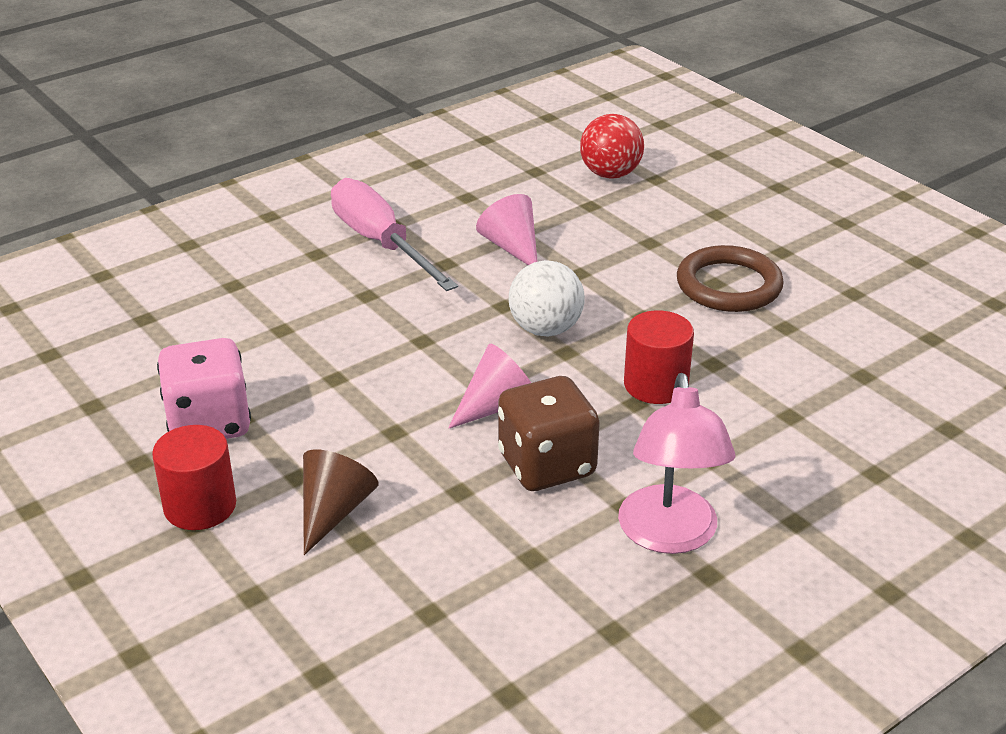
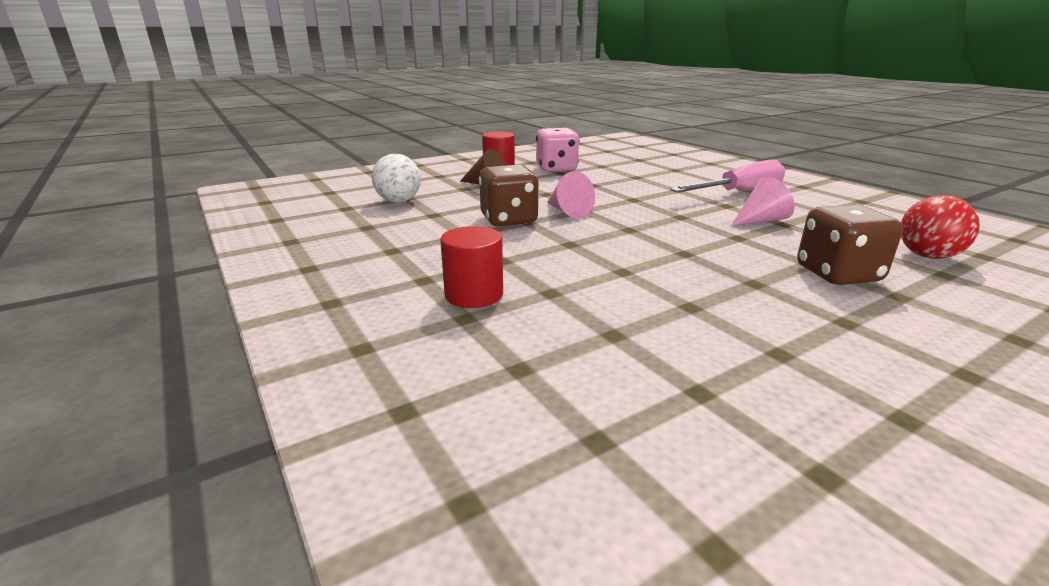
camera: 95 degrees right, 10 degrees down
white ball [509,260,585,336] -> white ball moved to [372,154,421,203]
pink lamp [618,373,735,554] -> none
red cylinder [624,310,694,404] -> red cylinder moved to [440,226,503,308]
brown ring [677,245,784,312] -> none
none -> brown dice [797,205,903,285]

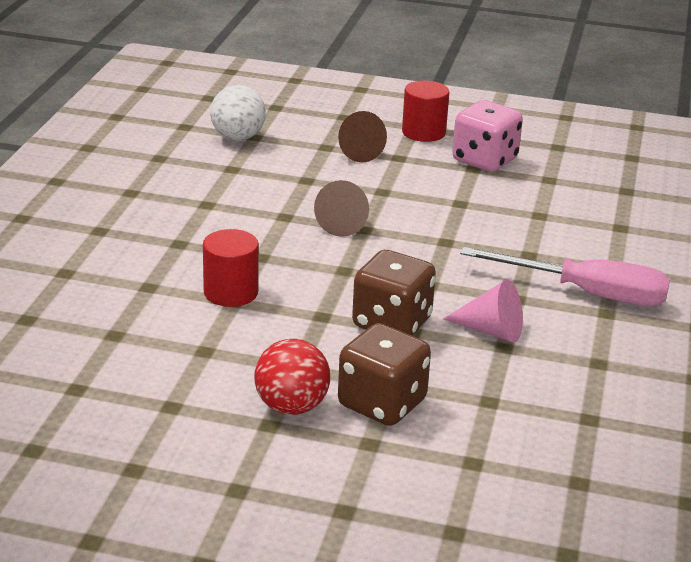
camera: 45 degrees right, 5 degrees up
red cylinder [440,226,503,308] -> red cylinder moved to [203,229,259,307]
brown dice [479,165,539,226] -> brown dice moved to [352,250,436,336]
pink cone [547,171,595,218] -> brown cone [314,180,369,237]
red ball [901,196,980,259] -> red ball moved to [254,339,330,415]

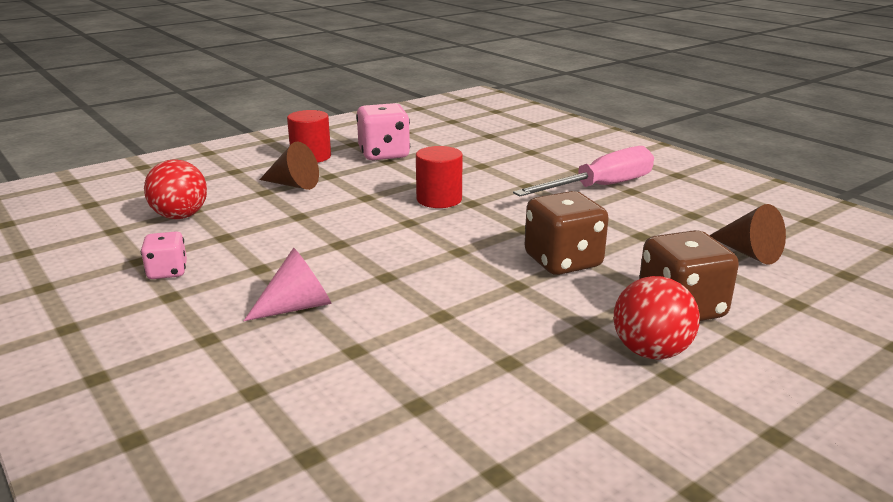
camera: 50 degrees left, 5 degrees down
red cylinder [203,229,259,307] -> red cylinder moved to [416,146,463,208]
white ball [210,85,266,141] -> red ball [144,159,207,219]
brown cone [314,180,369,237] -> brown cone moved to [709,204,786,265]
pink cone [443,280,523,343] -> pink cone moved to [244,248,331,321]
none -> pink dice [141,232,187,279]

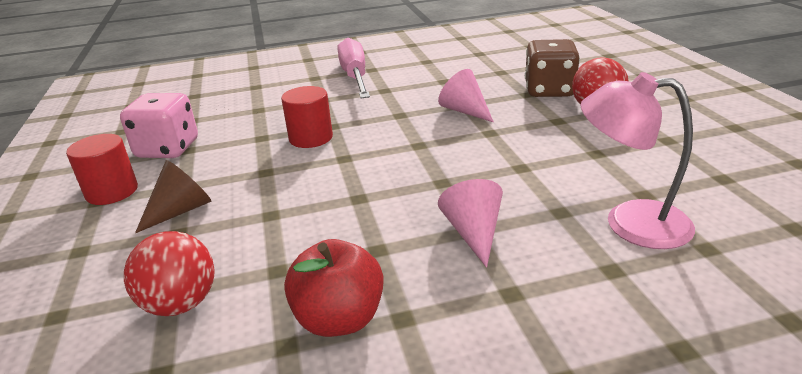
camera: 65 degrees left, 5 degrees up
pink dice [141,232,187,279] -> red apple [284,239,384,337]
brown dice [525,191,609,275] -> pink cone [438,69,494,122]
brown cone [709,204,786,265] -> none
none -> pink lamp [580,72,695,249]

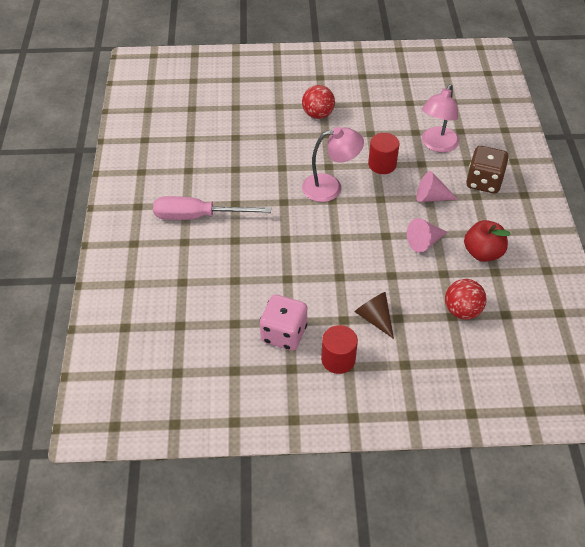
camera: 80 degrees left, 20 degrees up
red cylinder [281,86,333,148] -> red cylinder moved to [368,133,400,174]
pink cone [438,69,494,122] -> pink cone moved to [407,218,447,253]
brown dice [525,39,580,97] -> brown dice moved to [466,146,509,194]
none -> pink lamp [302,127,364,202]

